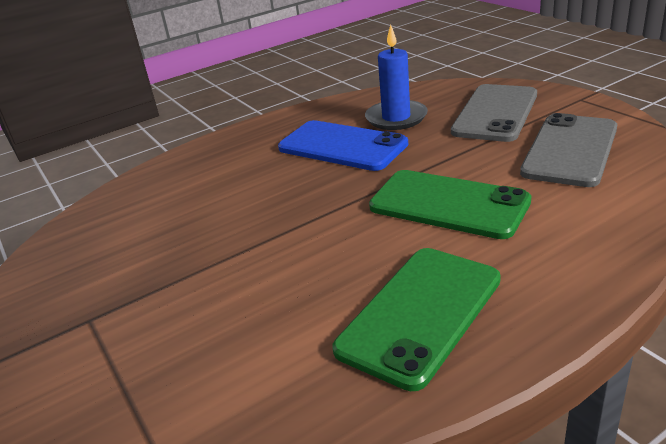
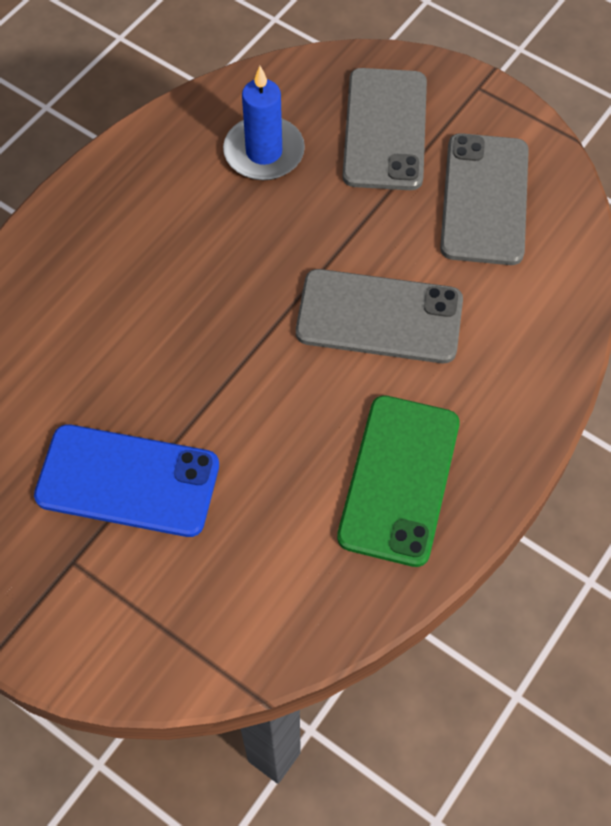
camera: 25 degrees left, 30 degrees up
blue phone [278,120,408,171] -> blue phone moved to [34,424,219,537]
green phone [369,170,531,239] -> grey phone [296,269,463,363]

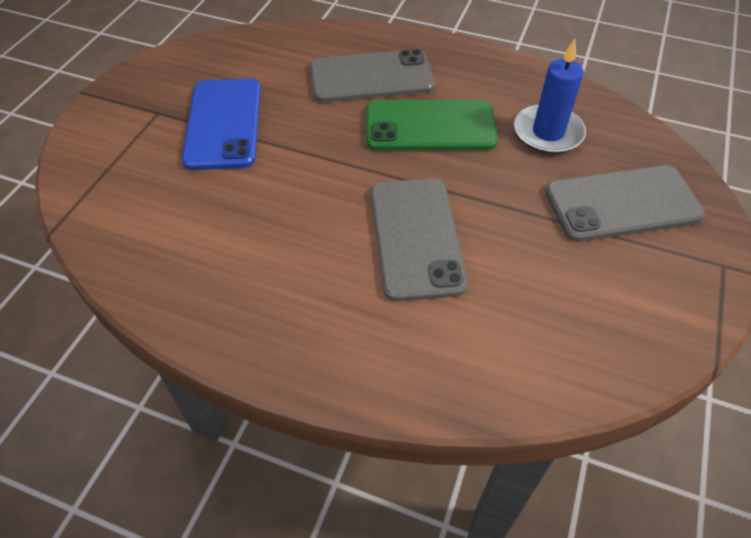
camera: 75 degrees right, 10 degrees down
green phone [337,395,460,567] -> green phone moved to [366,100,498,151]
grey phone [440,133,529,265] -> grey phone moved to [310,49,435,103]

